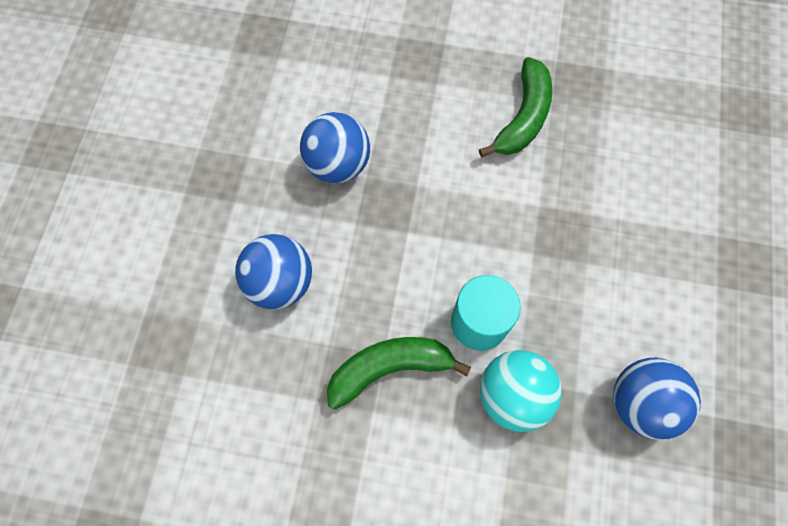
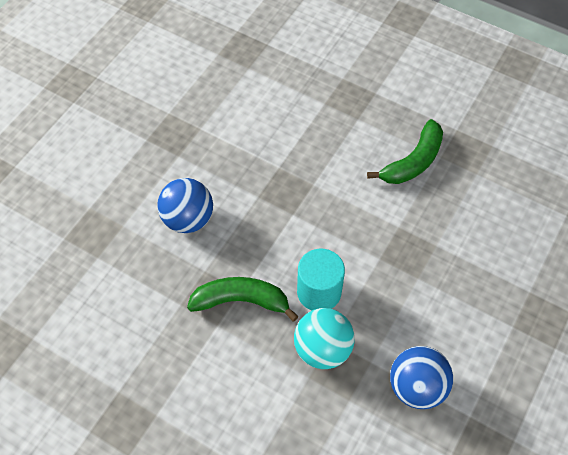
camera: 20 degrees right, 10 degrees down
blue ball [300,112,370,183] -> none

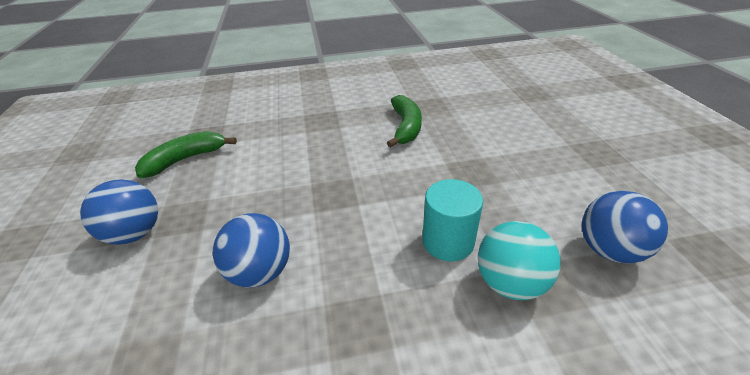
camera: 40 degrees left, 20 degrees down
green banana [187,277,298,322] -> green banana moved to [135,131,237,178]
none -> blue ball [80,179,158,245]

